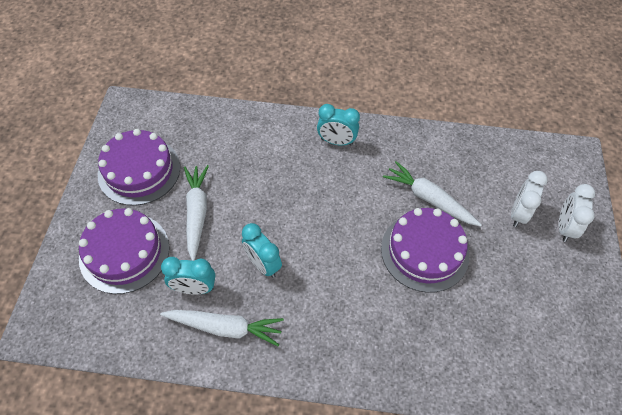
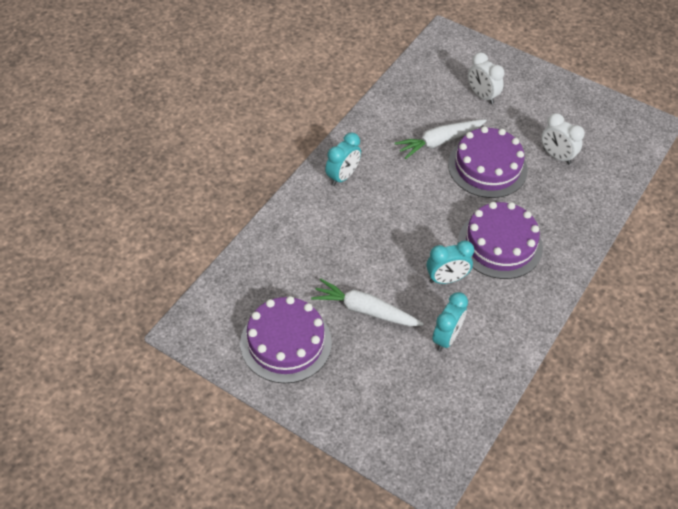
camera: 65 degrees left, 5 degrees down
purple cake [79,208,170,294] -> purple cake moved to [458,202,543,279]
white carrot [160,310,284,346] -> none
white clock [559,184,595,242] -> white clock moved to [541,113,585,164]

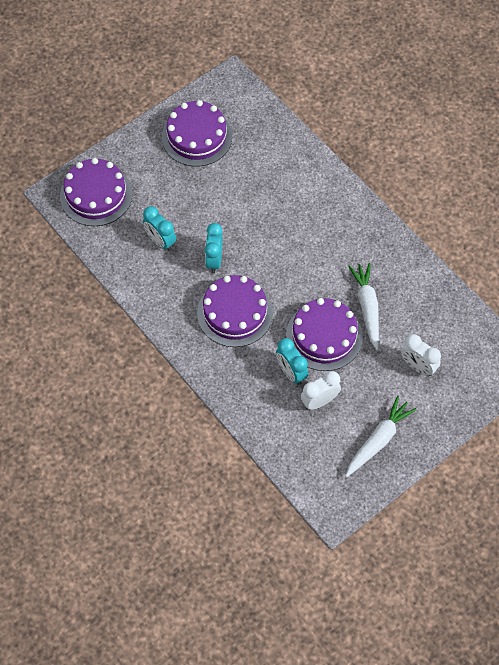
camera: 110 degrees right, 10 degrees up
white carrot [311,278,424,326] -> white carrot moved to [346,396,417,477]
turquoise clock [325,133,361,186] -> turquoise clock moved to [276,338,309,385]
white clock [468,52,504,104] -> white clock turned 120 degrees counterclockwise [401,334,441,376]
none -> purple cake [60,158,132,226]

